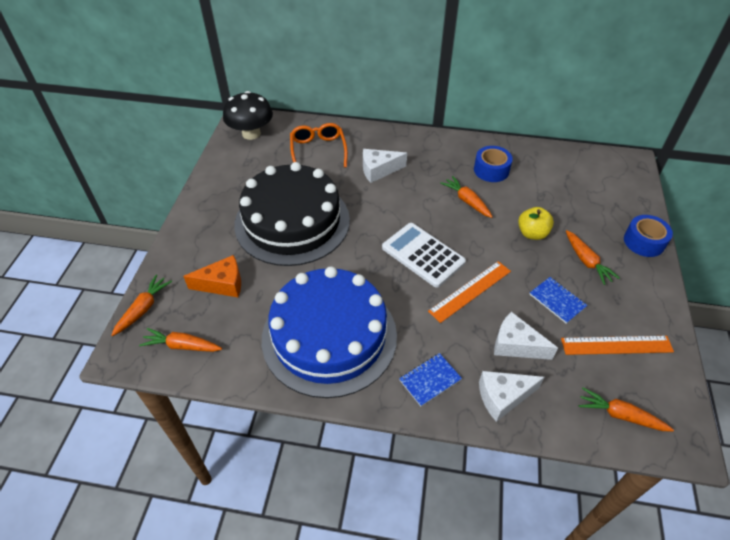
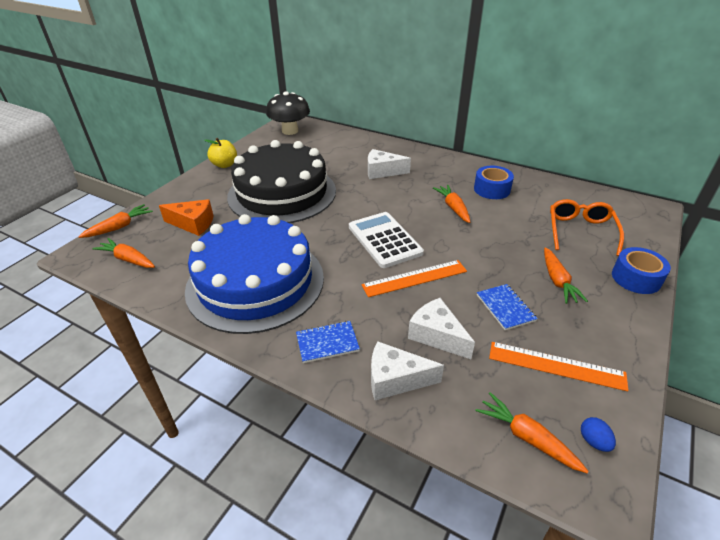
camera: 20 degrees right, 10 degrees down
orange glasses [290,123,348,168] -> orange glasses moved to [550,199,624,256]
yellow apple [518,207,554,240] -> yellow apple moved to [204,138,237,168]
none -> blue egg [581,417,616,452]

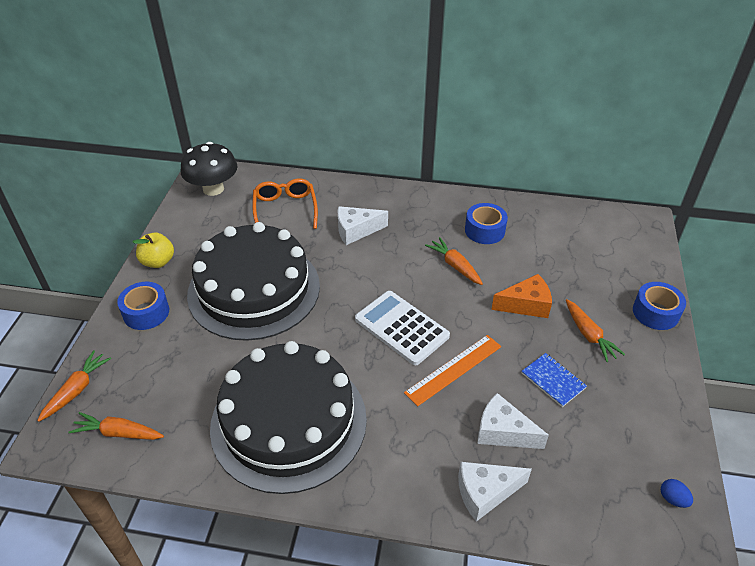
camera: 20 degrees left, 5 degrees up
orange cheese [159,199,214,236] -> orange cheese moved to [491,274,552,318]
blue cake [185,214,324,334] -> black cake [210,341,367,494]
blue notebook [296,321,360,363] -> none
orange carrot [476,392,588,473] -> none
orange ruler [489,342,629,391] -> none
orange glasses [550,199,624,256] -> orange glasses moved to [252,179,318,229]
none -> blue tape [117,282,169,330]

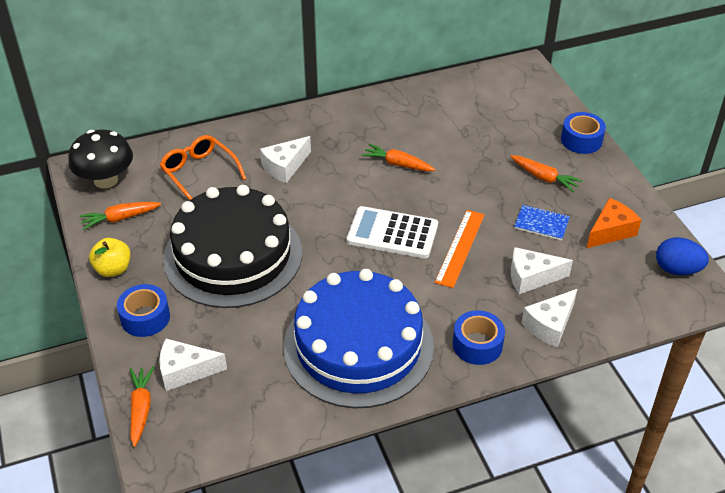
camera: 30 degrees left, 0 degrees up
orange carrot [68,412,164,440] -> orange carrot moved to [79,202,161,230]
black cake [210,341,367,494] -> blue cake [283,269,434,408]
blue tape [465,203,508,244] -> blue tape moved to [453,310,505,365]
orange cheese [491,274,552,318] -> orange cheese moved to [587,198,641,248]
blue egg [661,479,693,508] -> blue egg [656,237,709,275], size x1.89
none -> white cheese [159,339,227,391]

